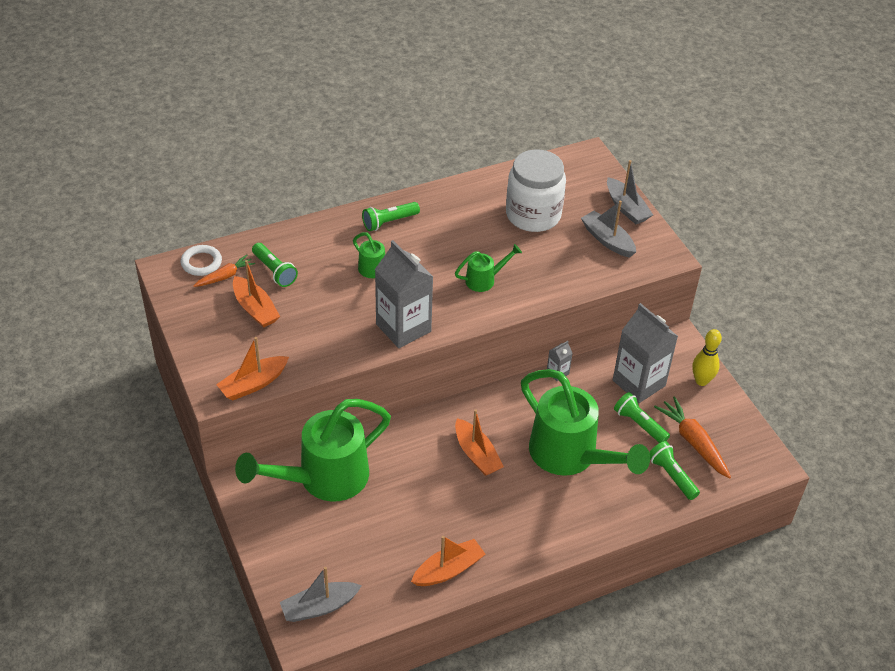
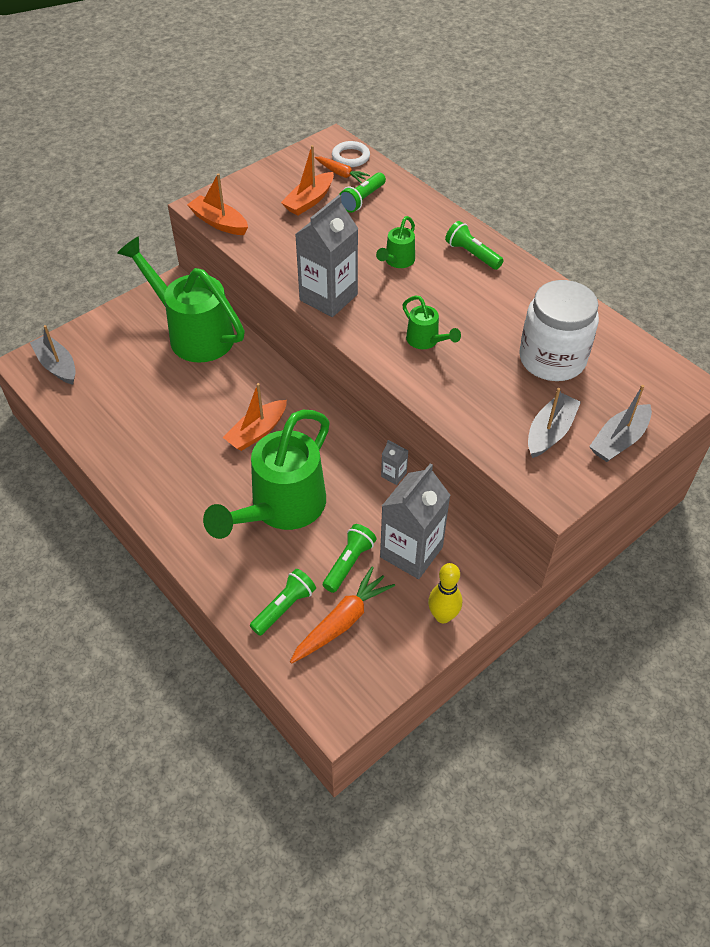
camera: 75 degrees right, 5 degrees up
orange boat [411,536,486,586] -> none

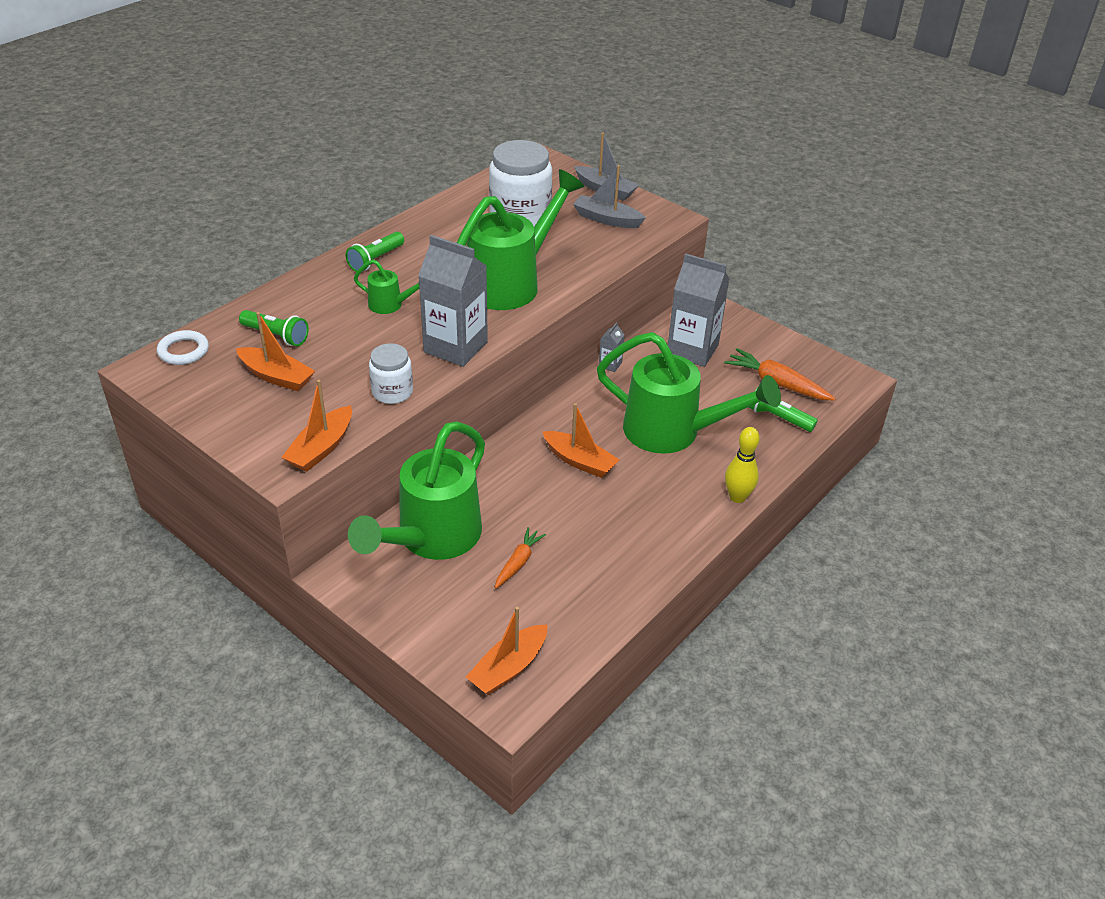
camera: 100 degrees left, 10 degrees down
grey boat [30,325,76,385] -> orange boat [466,607,547,695]
orange carrot [315,157,370,183] -> orange carrot moved to [495,527,546,588]
green flashlight [323,524,377,593] -> none
green watering can [402,296,461,349] -> green watering can [457,169,584,310], size x2.25
yellow bowling pin [428,563,462,623] -> yellow bowling pin moved to [725,427,760,503]
none -> white jar [369,343,413,404]

